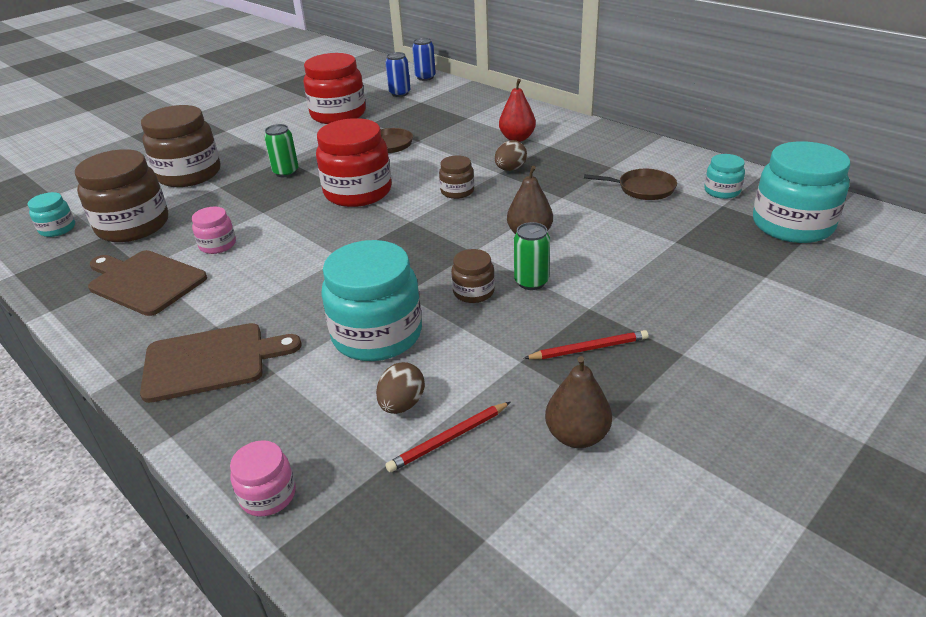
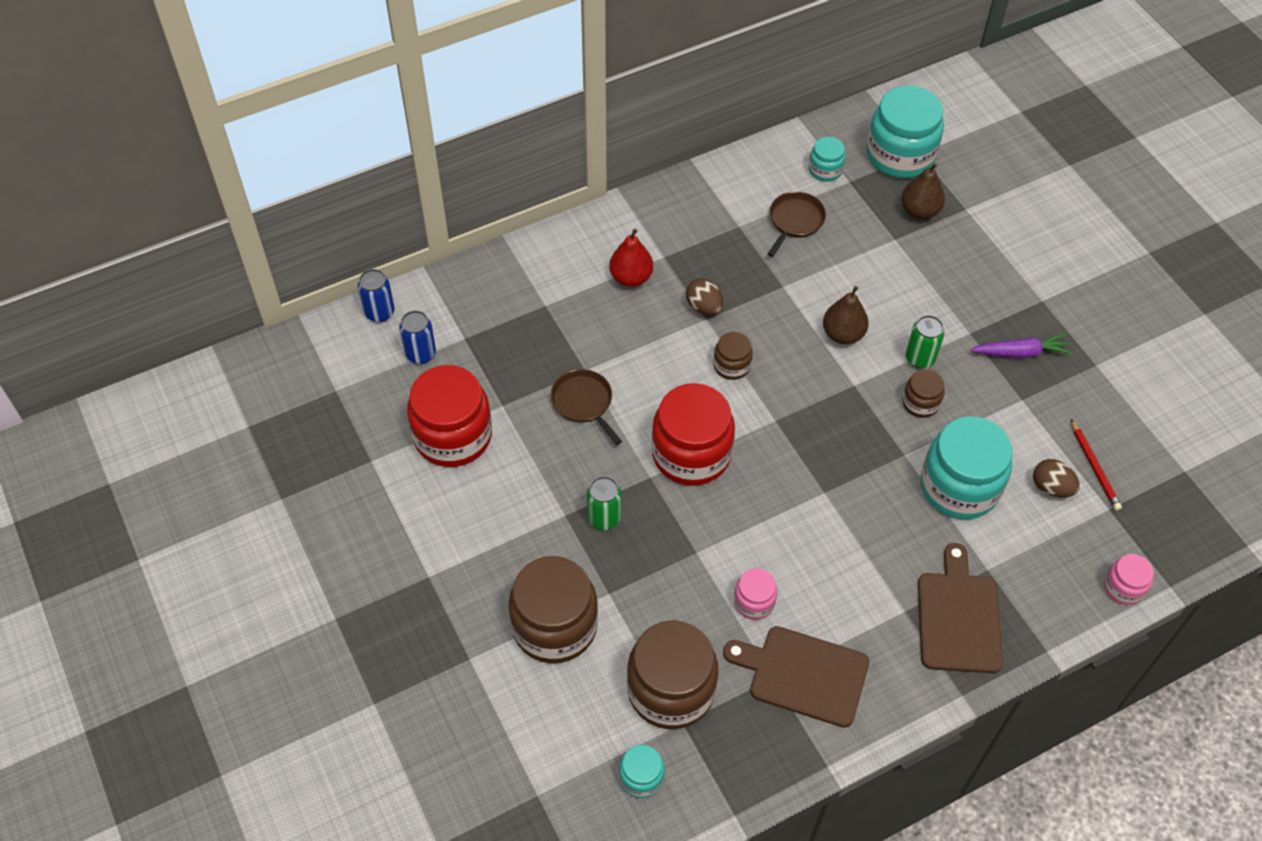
camera: 75 degrees left, 20 degrees up
brown cutting board [88,250,207,316] -> brown cutting board turned 60 degrees clockwise [723,626,869,728]
red pencil [523,330,648,359] -> purple carrot [970,334,1072,358]
brown pear [545,356,612,448] -> brown pear moved to [902,163,945,219]

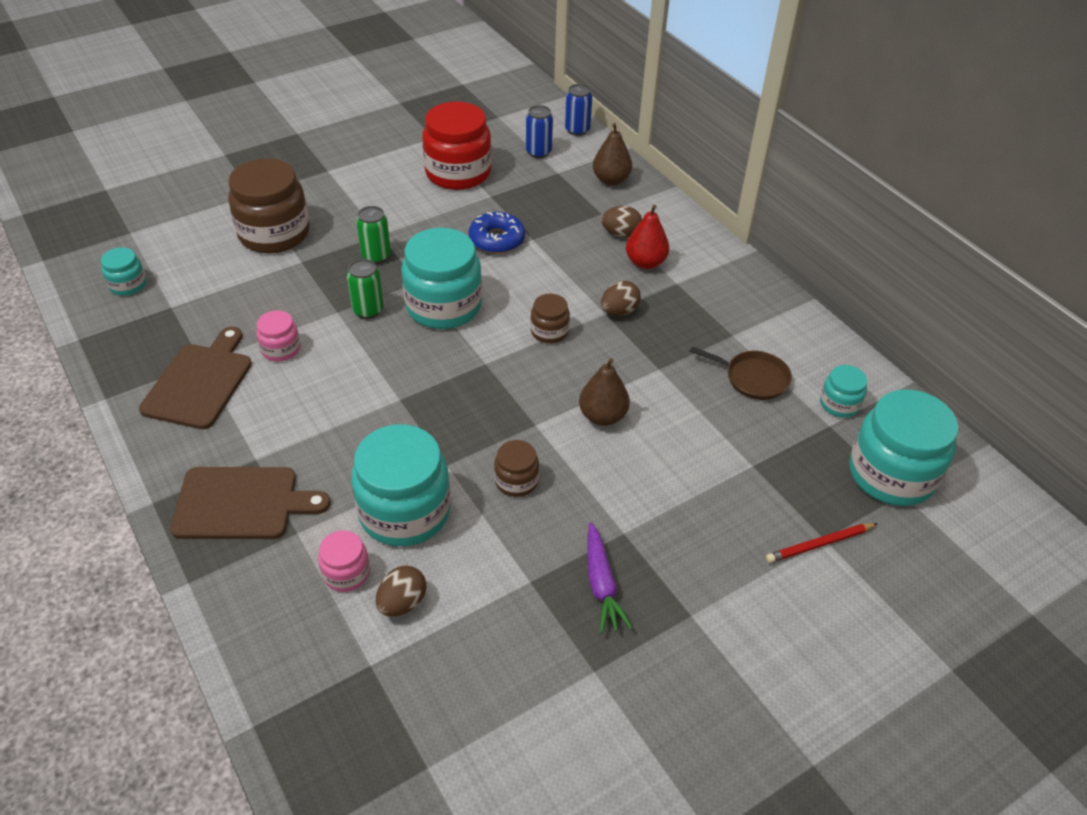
camera: 85 degrees right, 10 degrees down
brown pan [551,369,622,445] -> blue donut [469,212,525,254]
brown jar [627,620,718,729] -> none
red jar [651,383,735,486] -> turquoise jar [401,228,482,329]
brown pear [902,163,945,219] -> brown pear moved to [593,123,632,185]
green can [905,315,945,369] -> green can moved to [347,259,384,319]
red pencil [1071,419,1122,511] -> red pencil moved to [766,523,878,563]
pink jar [1104,554,1154,605] -> pink jar moved to [318,530,370,592]
none -> brown egg [601,206,642,238]

